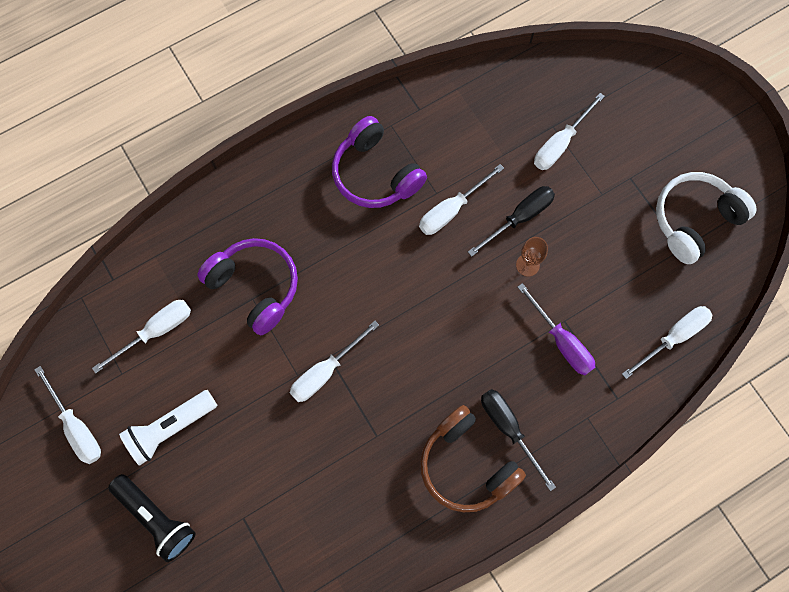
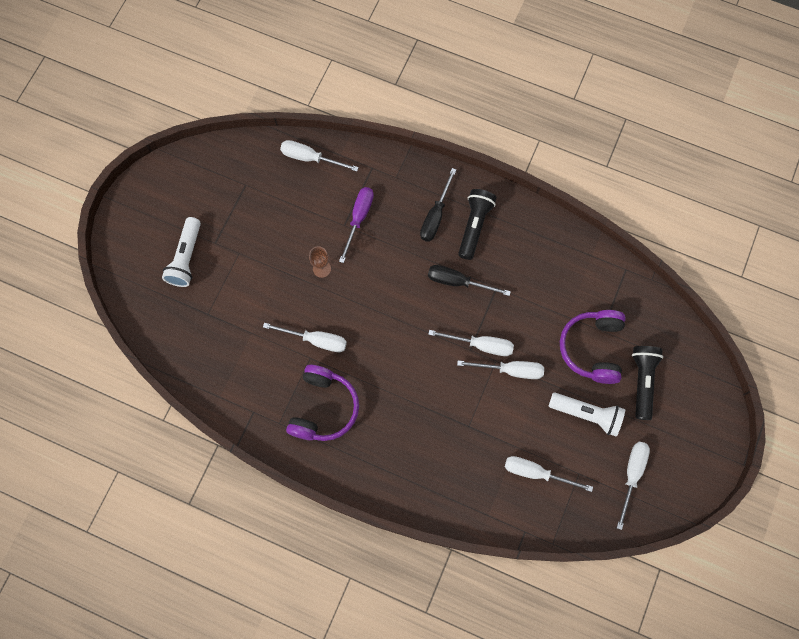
camera: 125 degrees left, 0 degrees up
purple headphones [197,238,298,335] -> purple headphones moved to [560,310,626,384]
brown headphones [420,405,526,512] -> black flashlight [458,189,497,260]
black screwdriver [468,186,555,257] -> black screwdriver moved to [428,265,511,296]
white screwdriver [534,93,605,170] -> white screwdriver moved to [457,360,544,379]
white headphones [656,172,757,264] -> none
none -> white flashlight [162,217,201,287]

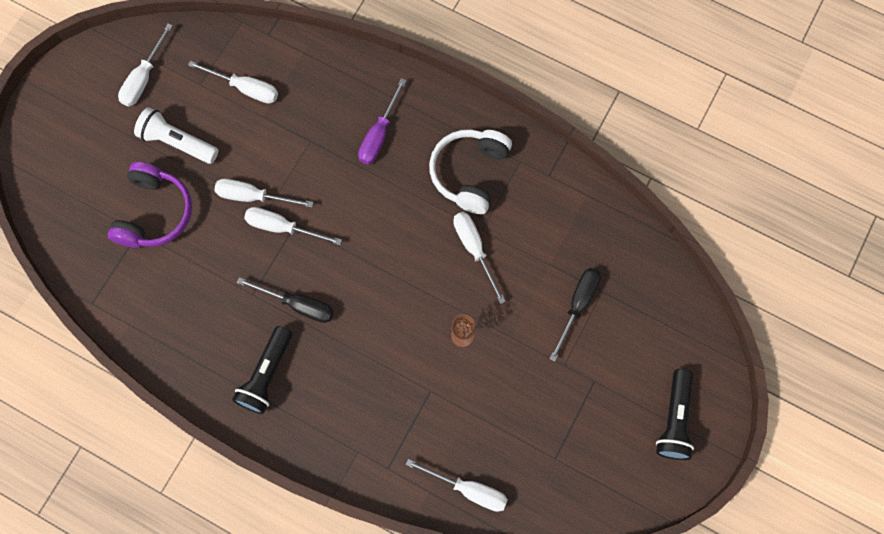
camera: 175 degrees left, 0 degrees up
white flashlight [162,217,201,287] -> none
white screwdriver [263,323,347,352] -> white screwdriver turned 45 degrees clockwise [453,212,506,304]
purple headphones [286,365,359,441] -> white headphones [429,129,512,214]
purple screwdriver [339,187,374,263] -> purple screwdriver moved to [358,78,407,165]
black screwdriver [420,168,456,242] -> black screwdriver moved to [549,268,601,362]
black flashlight [632,346,663,420] -> black flashlight moved to [656,369,694,460]

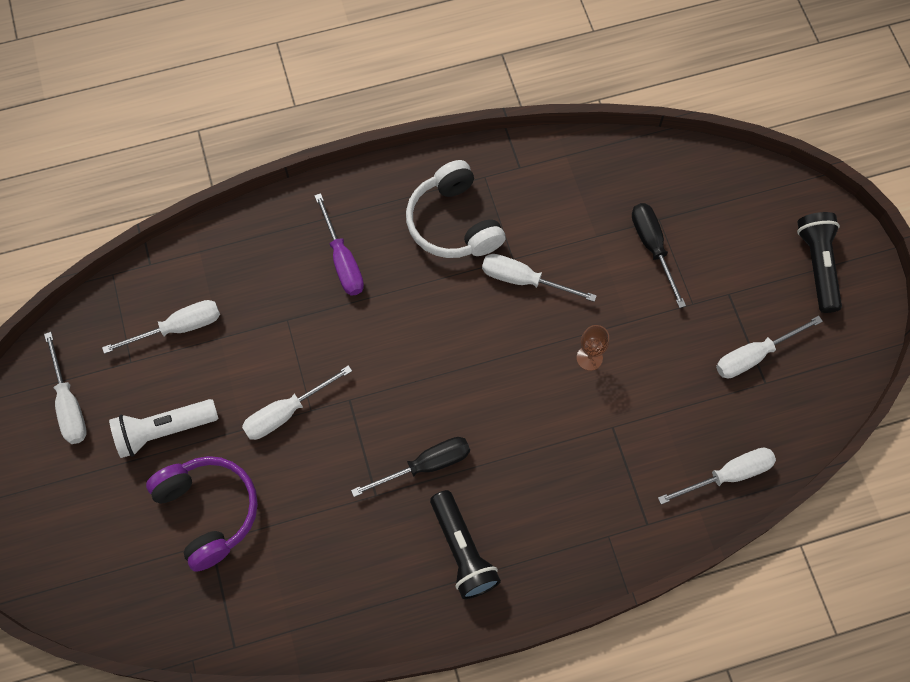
camera: 45 degrees left, 5 degrees down
white screwdriver [244,207,342,245] -> white screwdriver moved to [716,316,823,378]
black flashlight [656,369,694,460] -> black flashlight turned 150 degrees counterclockwise [797,212,842,313]

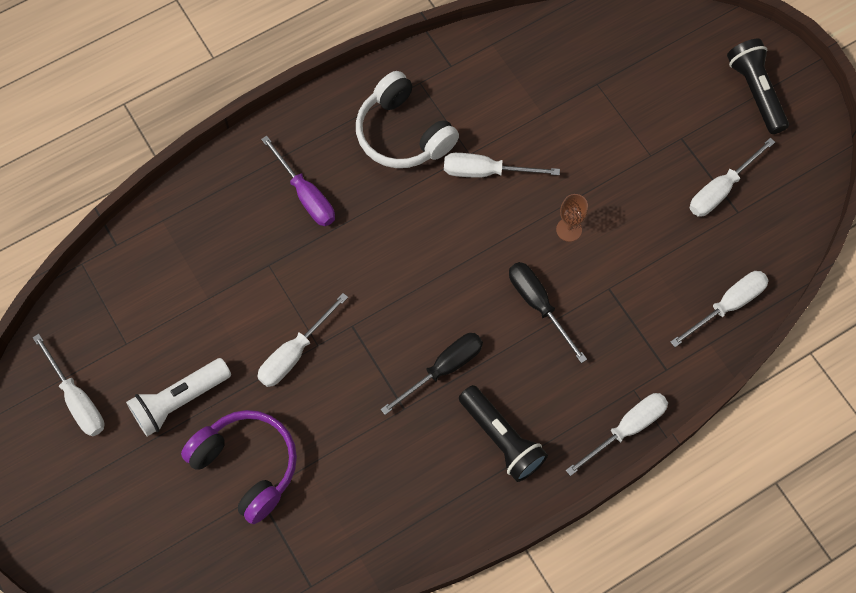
camera: 15 degrees left, 0 degrees up
white screwdriver [102,300,220,354] -> white screwdriver moved to [566,393,668,476]
black screwdriver [632,203,686,308] -> black screwdriver moved to [509,262,587,363]

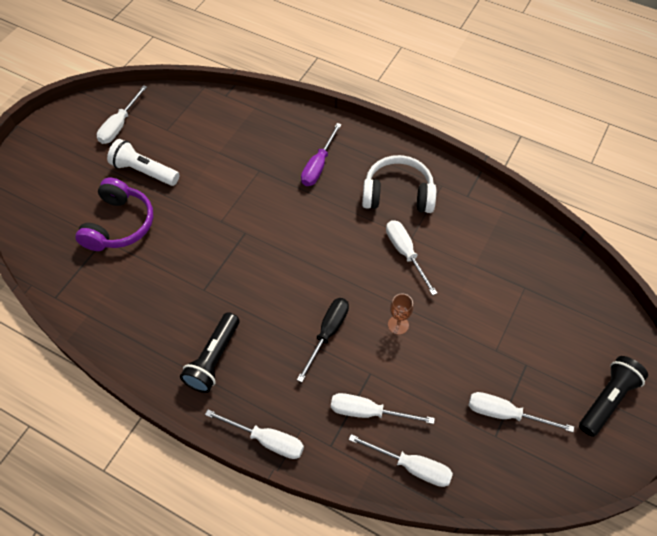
camera: 60 degrees right, 10 degrees down
white screwdriver [257,293,348,387] -> white screwdriver moved to [331,393,435,424]
white headphones [356,71,459,168] -> white headphones turned 75 degrees clockwise [362,155,436,213]
black screwdriver [380,333,483,415] -> none

